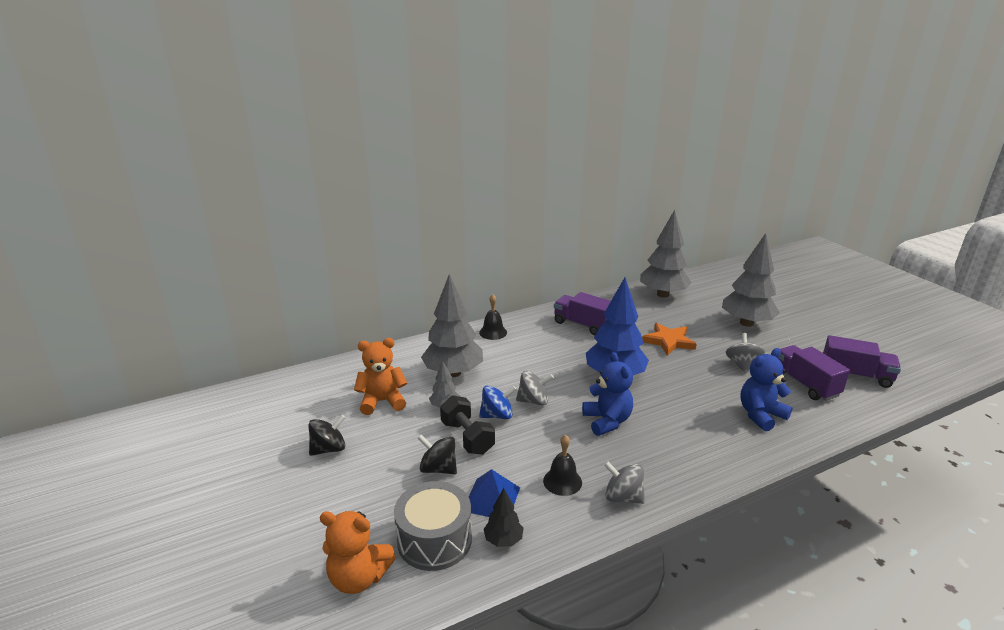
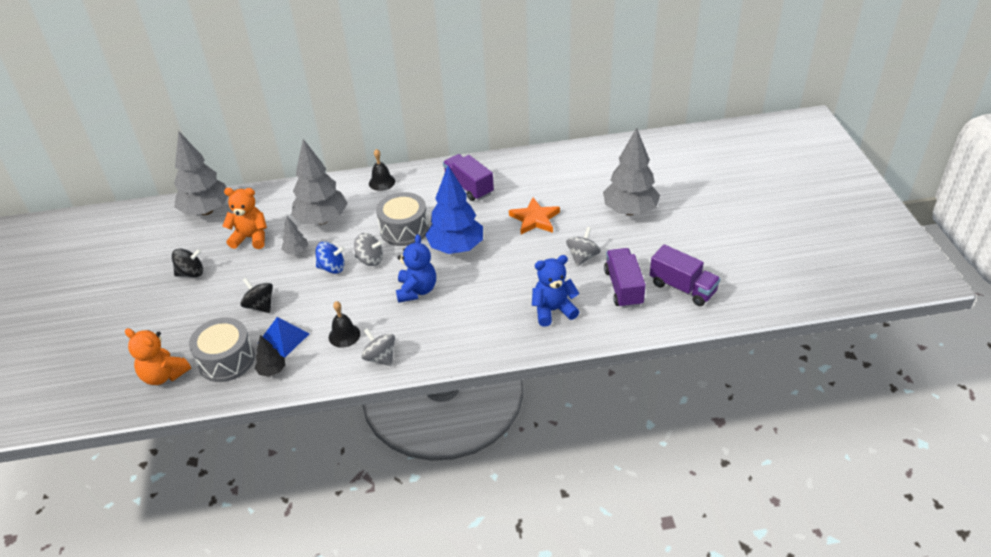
camera: 20 degrees right, 15 degrees up
black dumbbell [440,395,495,455] -> none
grey tree [640,210,692,298] -> grey tree moved to [174,131,228,215]
none -> grey drum [376,192,429,246]

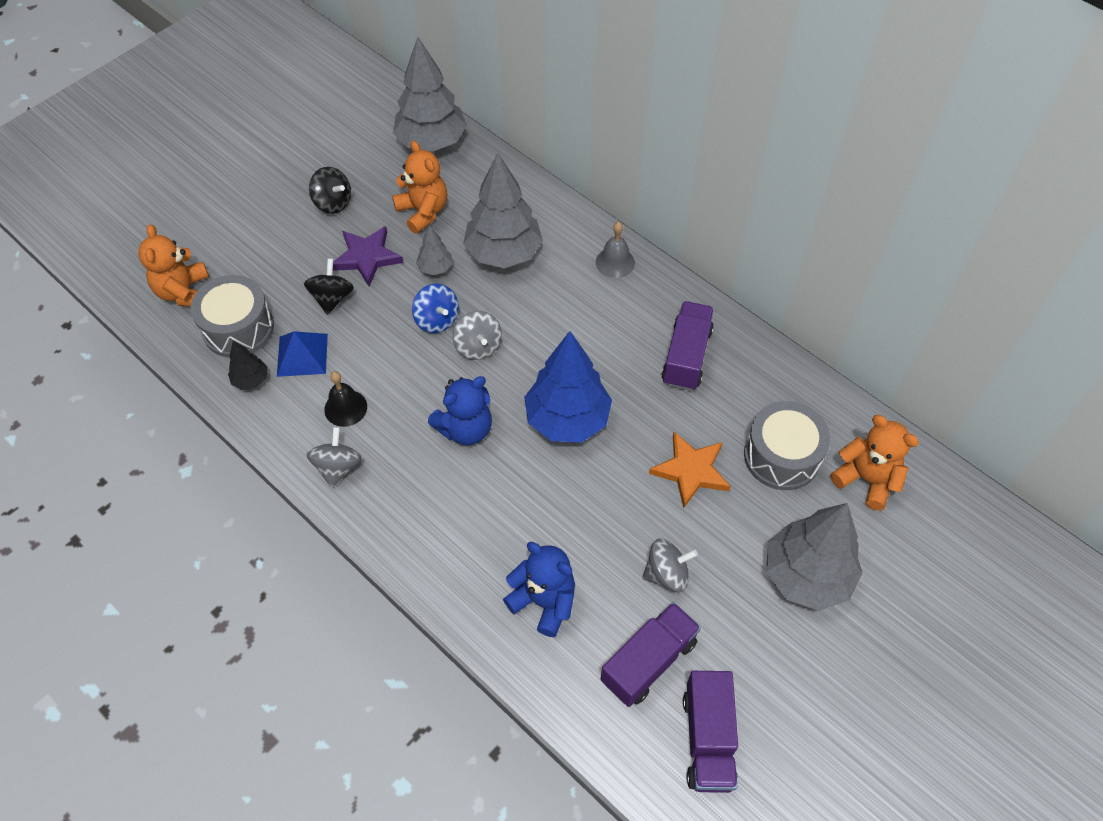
camera: 50 degrees right, 15 degrees up
black bell [369,149,395,191] -> grey bell [596,222,635,278]
grey drum [376,192,429,246] -> grey drum moved to [744,401,830,490]
none -> purple star [333,226,404,286]
none -> orange teddy bear [830,415,919,511]

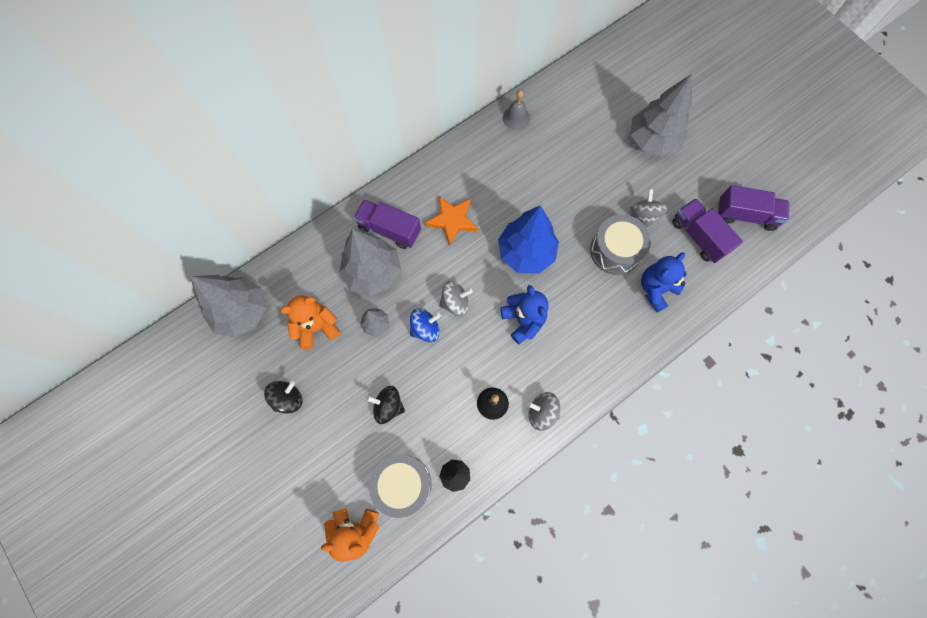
camera: 80 degrees left, 15 degrees up
blue pyramid [277,331,328,377] -> none
purple star [333,226,404,286] -> none
grey bell [596,222,635,278] -> grey bell moved to [503,90,530,130]
orange star [649,432,731,508] -> orange star moved to [425,196,478,246]
purple truck [662,301,714,391] -> purple truck moved to [353,199,421,249]
grey drum [744,401,830,490] -> grey drum moved to [590,215,651,275]
orange teddy bear [830,415,919,511] -> none

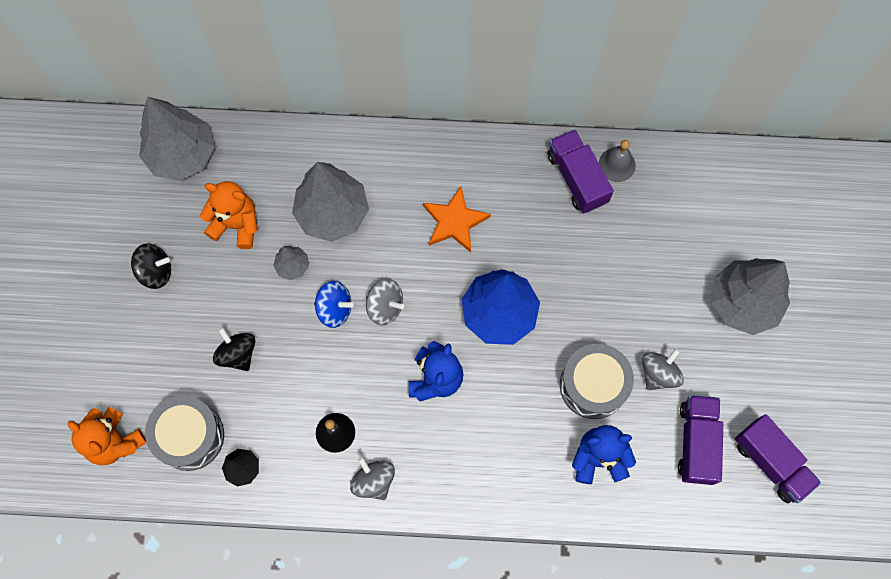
camera: 40 degrees right, 0 degrees up
purple truck [353,199,421,249] -> purple truck moved to [547,129,614,213]

